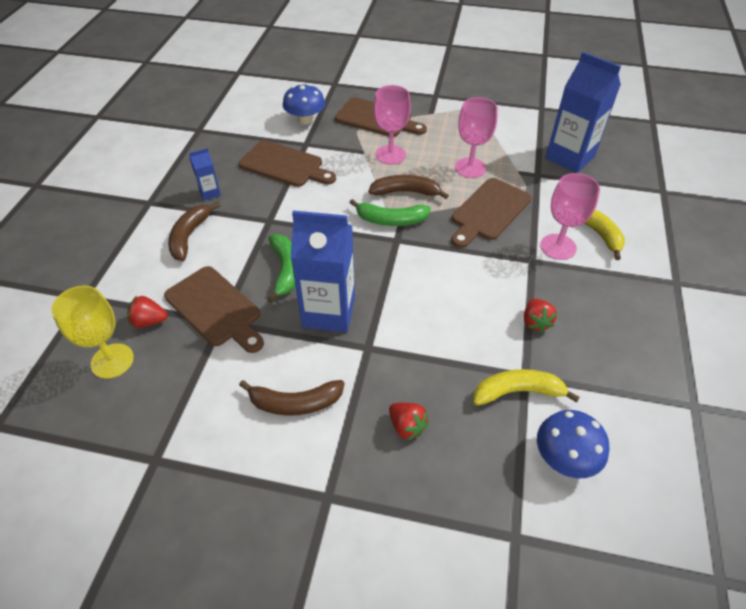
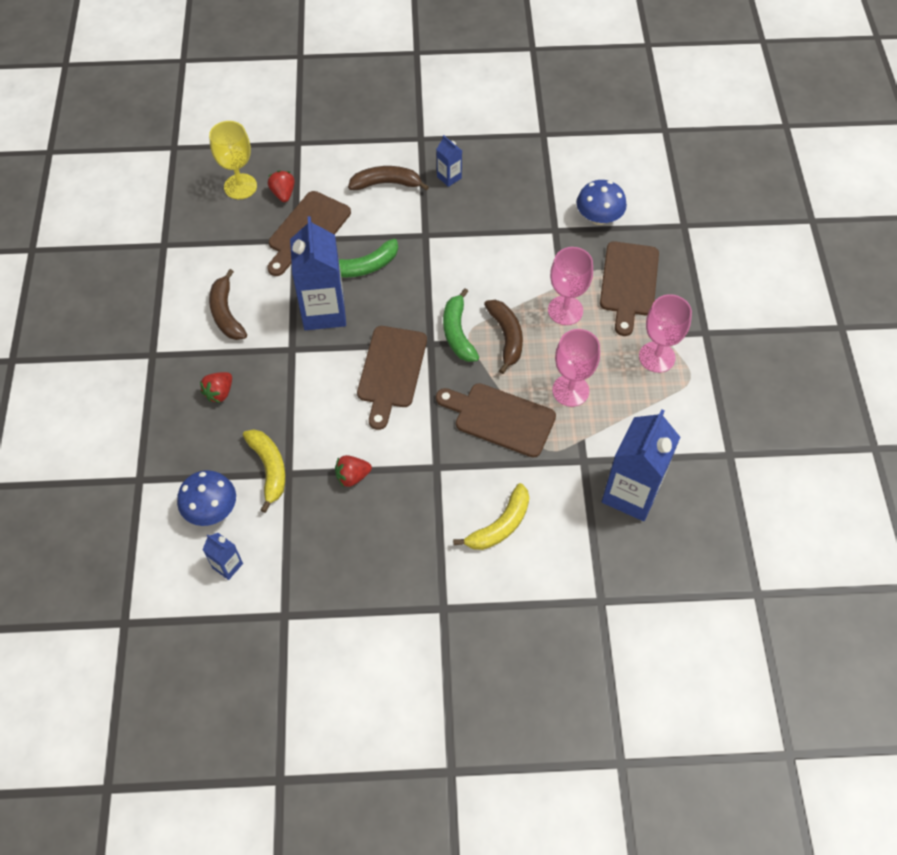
camera: 75 degrees right, 10 degrees up
brown cutting board [239,140,336,187] -> brown cutting board moved to [357,326,427,430]
pink goblet [540,173,600,260] -> pink goblet moved to [639,294,692,373]
none -> blue carton [203,533,243,580]

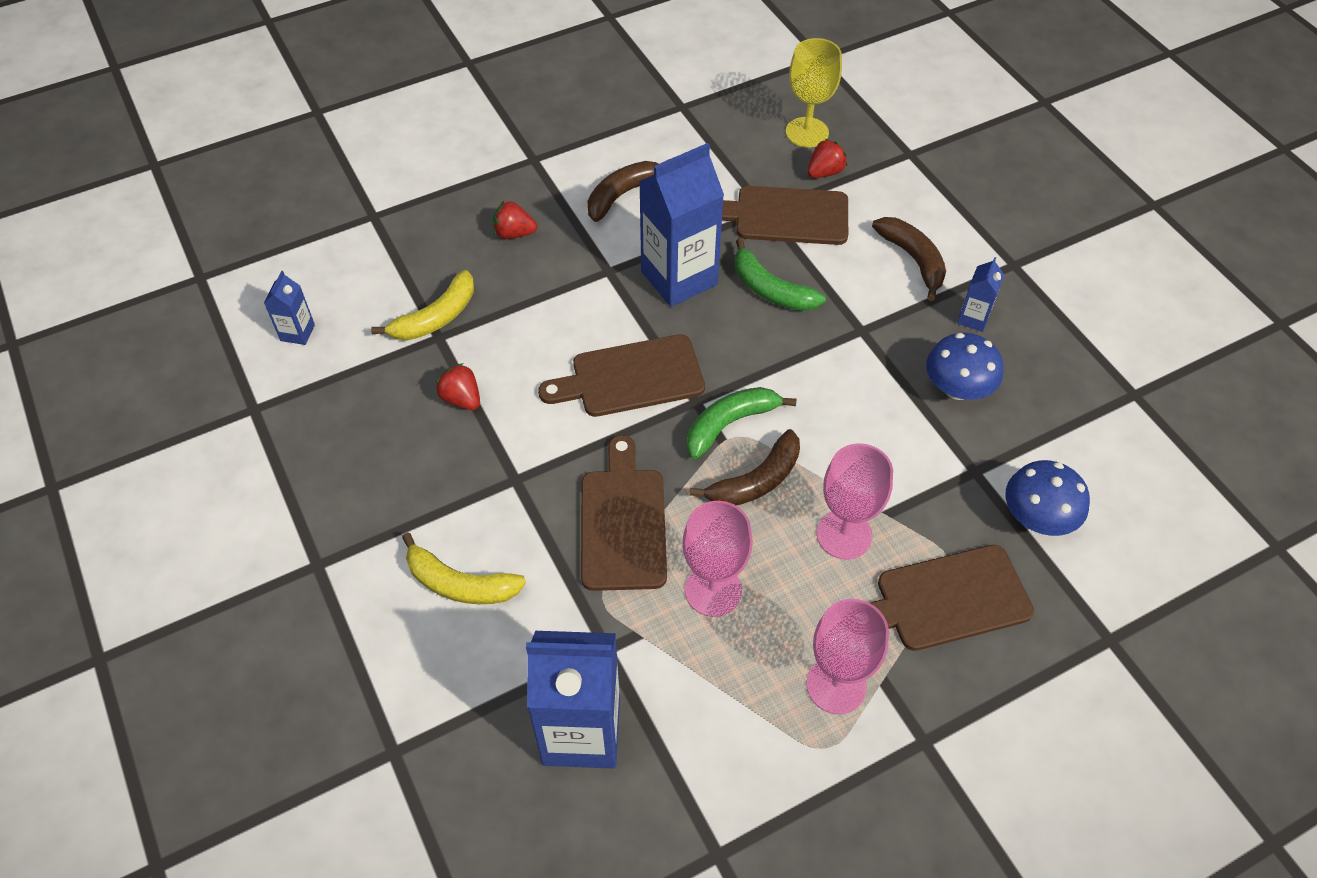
camera: 65 degrees right, 5 degrees down
blue mushroom [177,470,236,526] -> blue mushroom moved to [926,333,1003,400]

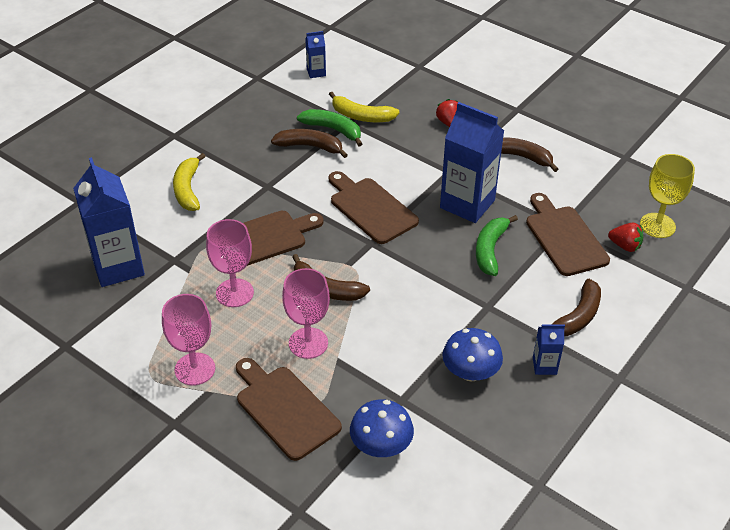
camera: 65 degrees right, 10 degrees down
red strawberry [436,363,480,410] -> brown banana [271,129,348,158]
green banana [687,387,797,459] -> green banana moved to [297,109,362,146]

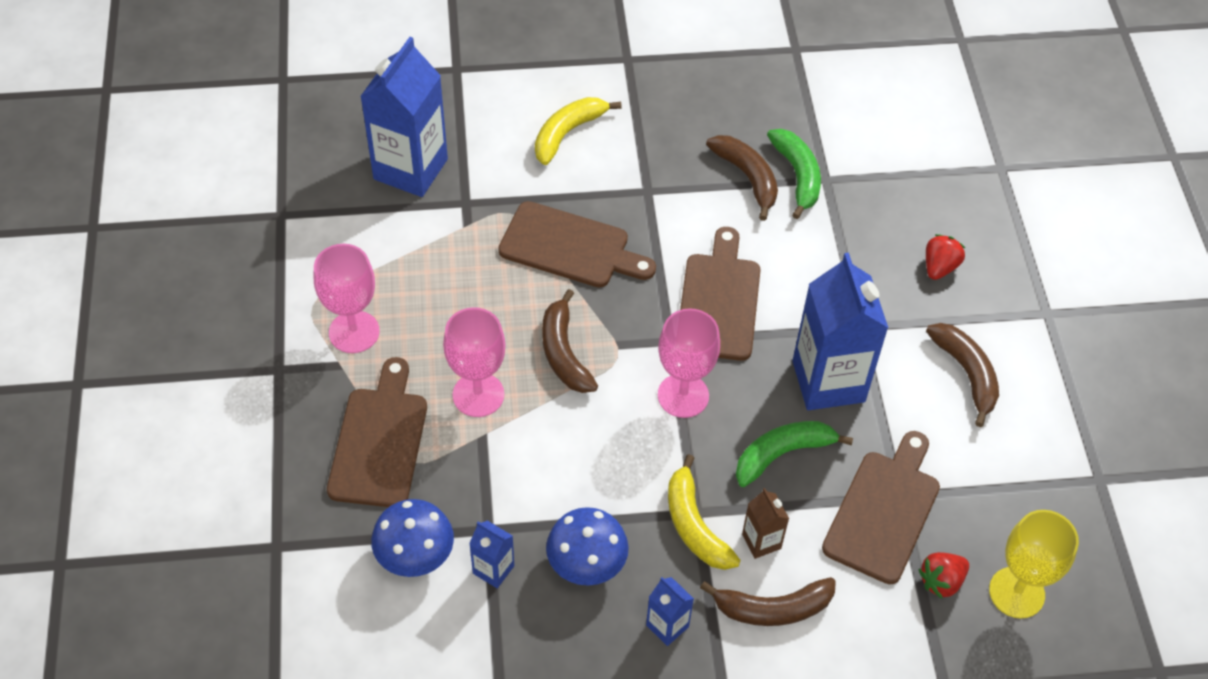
camera: 45 degrees right, 10 degrees up
pink goblet [206,219,254,307] -> pink goblet moved to [658,308,720,418]
blue carton [305,31,326,78] -> blue carton moved to [469,520,514,588]
yellow banana [329,92,400,122] -> yellow banana moved to [668,454,741,570]
red strawberry [608,223,643,252] -> red strawberry turned 75 degrees clockwise [918,552,969,599]
none -> brown carton [742,488,789,559]

